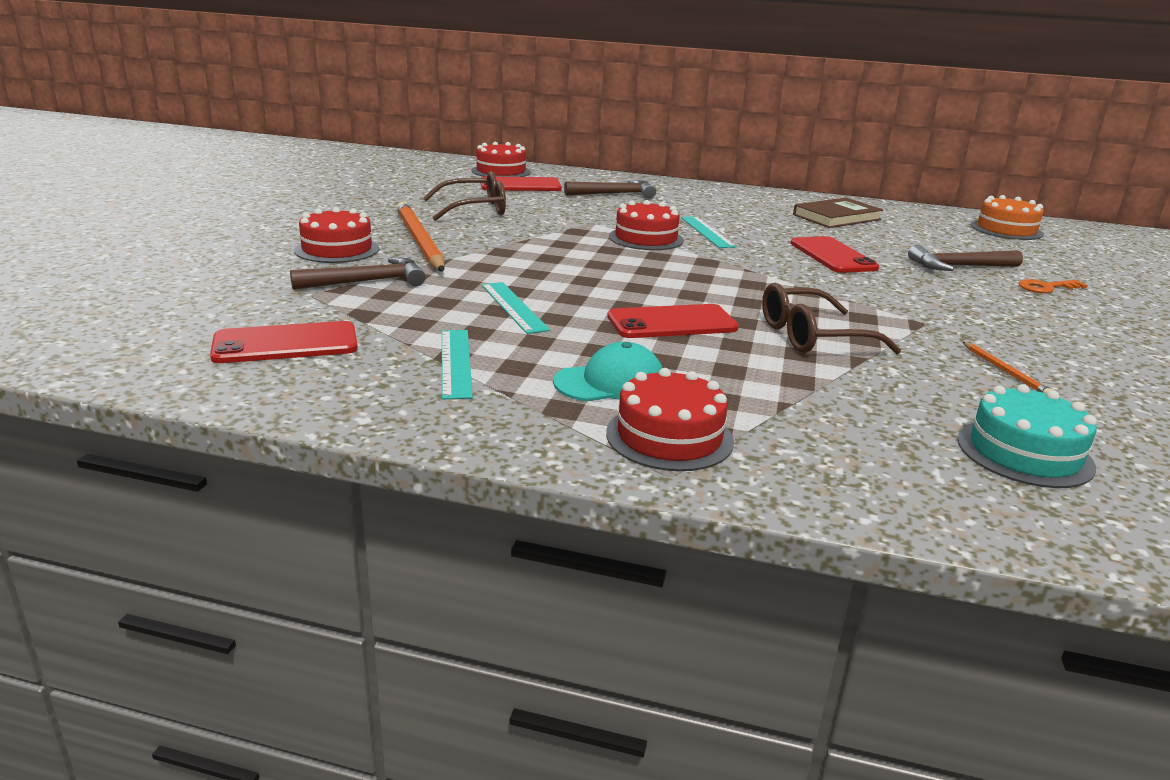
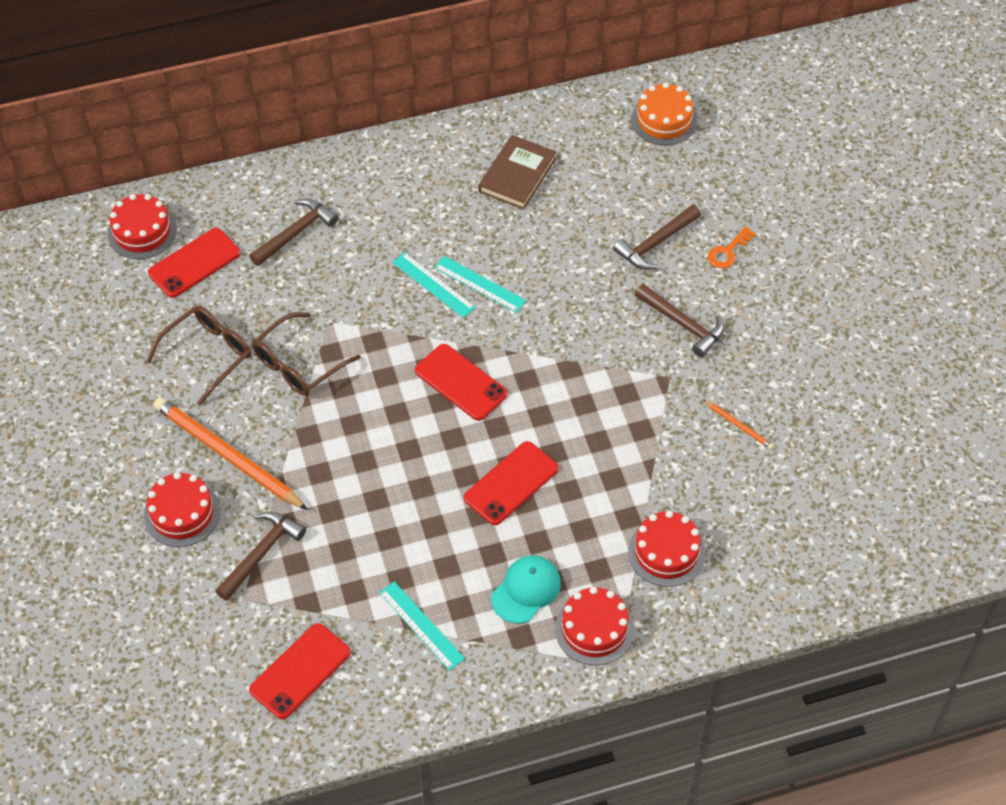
camera: 30 degrees left, 30 degrees up
turquoise ruler [482,282,550,334] -> turquoise ruler moved to [434,256,526,313]
red cake [609,200,684,250] -> red cake moved to [628,511,705,587]
brown glasses [762,283,901,354] -> brown glasses moved to [253,312,361,396]
red phone [790,236,879,273] -> red phone moved to [415,344,508,421]
turquoise cake [957,384,1097,488] -> none
none -> brown hammer [635,284,724,357]

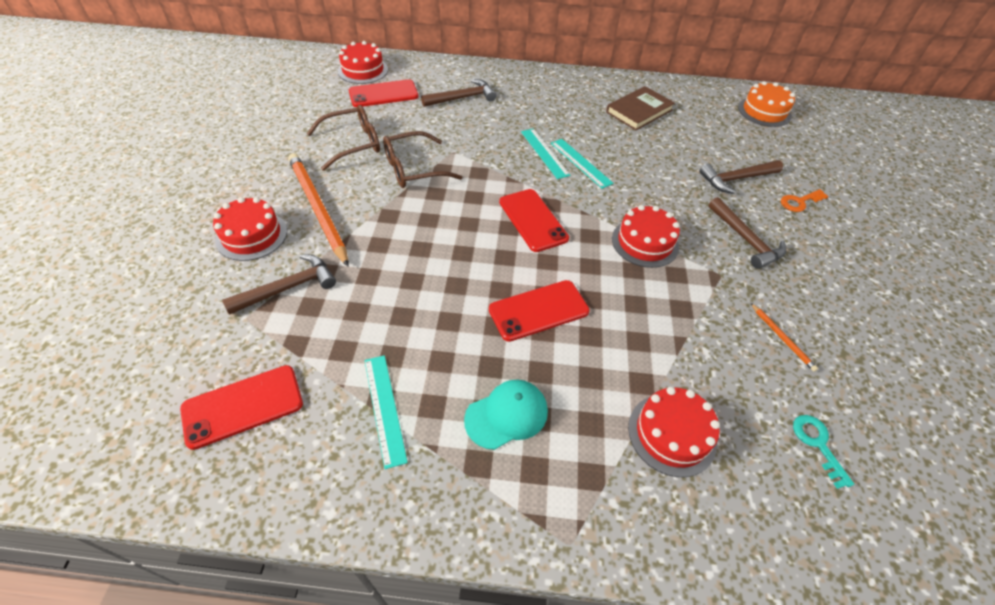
camera: 20 degrees right, 5 degrees down
red cake [555,587,634,665] -> red cake moved to [612,205,680,268]
none -> turquoise key [793,415,854,489]

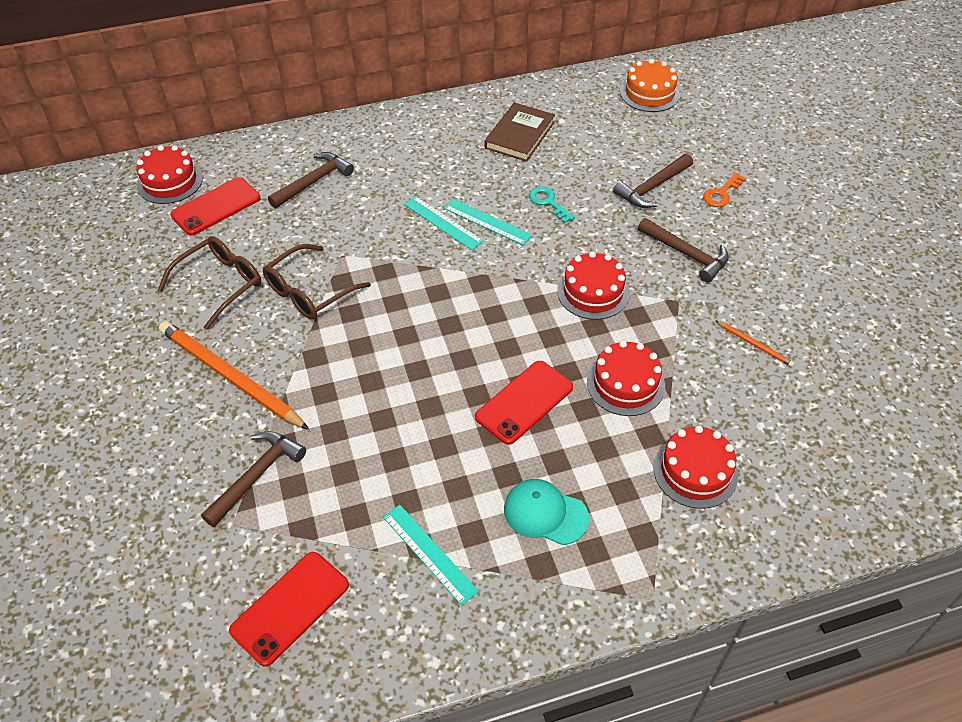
camera: 20 degrees left, 0 degrees up
red cake [213,197,287,261] -> red cake moved to [587,341,665,416]
turquoise cap [464,380,548,450] -> turquoise cap turned 105 degrees counterclockwise [504,479,589,545]
red phone [499,189,569,252] -> none
turquoise key [793,415,854,489] -> turquoise key moved to [529,186,575,223]

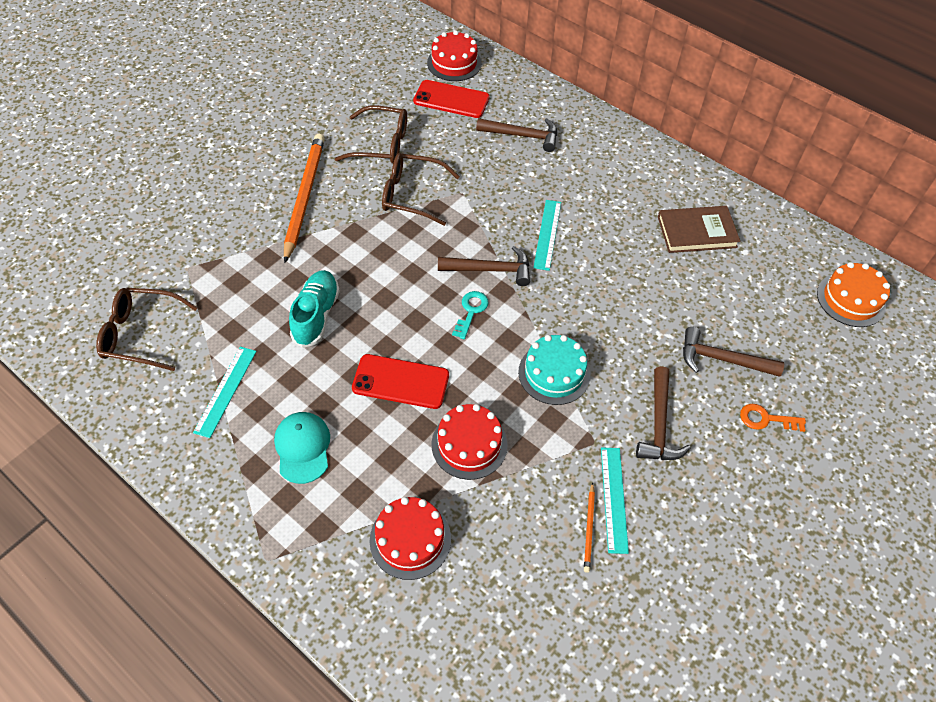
camera: 55 degrees right, 5 degrees up
brown hammer [201,431,306,527] -> brown hammer moved to [438,246,530,286]
red phone [229,552,349,667] -> brown glasses [96,288,198,371]
turquoise ruler [444,199,533,246] -> turquoise ruler moved to [601,448,629,554]
turquoise key [529,186,575,223] -> turquoise key moved to [452,291,489,339]
red cake [557,251,629,320] -> turquoise cake [518,335,590,405]
none -> turquoise shoe [289,270,340,348]

